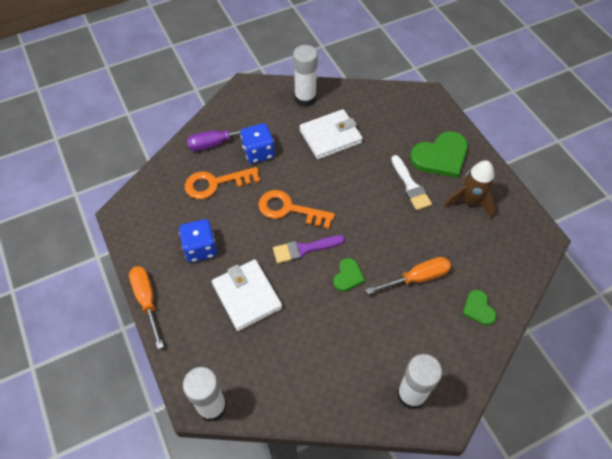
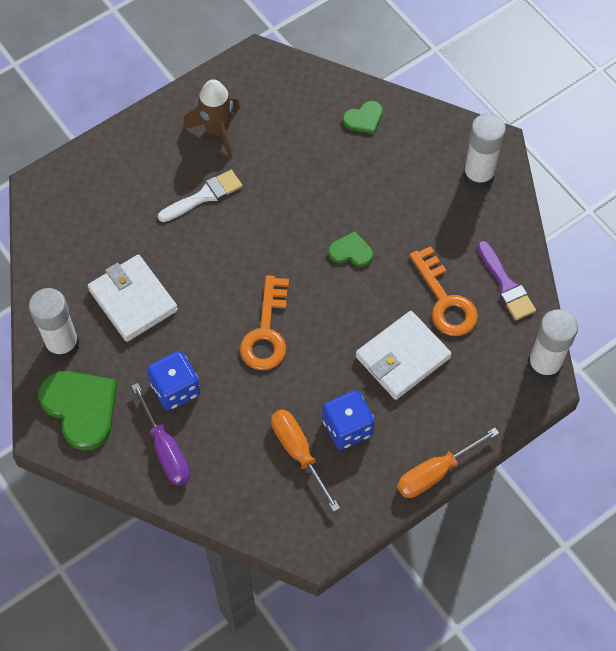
camera: 100 degrees left, 5 degrees up
orange key [185,167,260,199] -> orange key moved to [409,246,478,336]
purple brush [273,235,345,263] -> purple brush moved to [477,241,536,320]
orange screwdriver [366,257,451,294] -> orange screwdriver moved to [271,409,340,512]
green heart [410,131,468,178] -> green heart moved to [38,371,117,451]

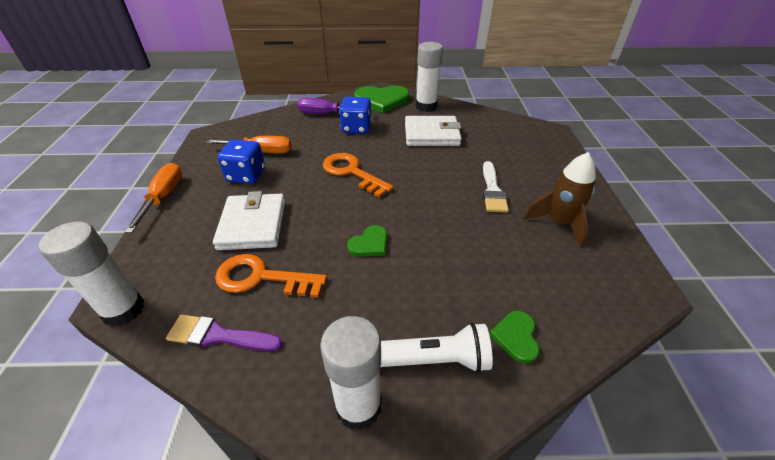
camera: 125 degrees right, 20 degrees down
none -> white flashlight [380,323,493,373]

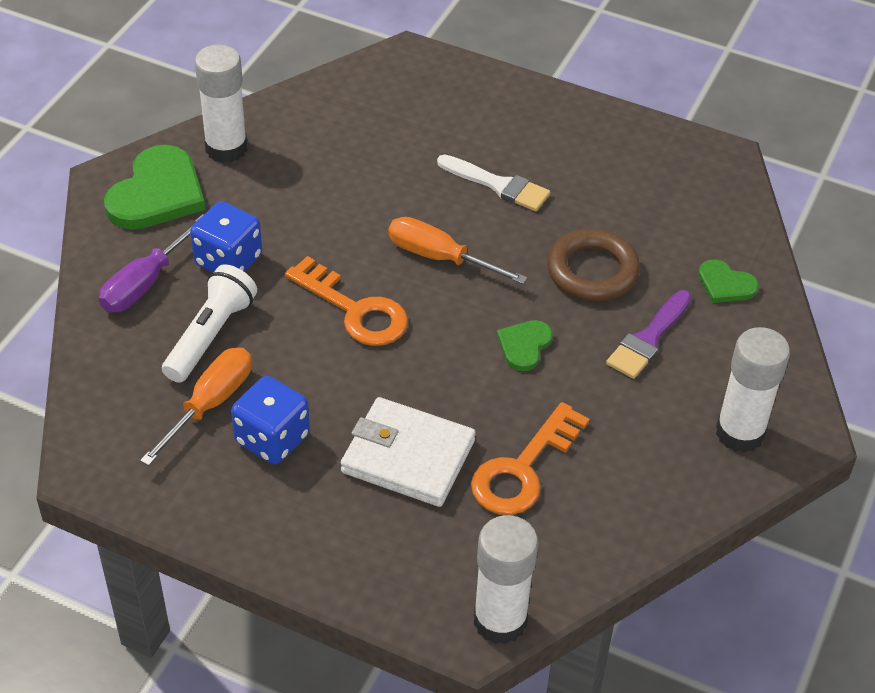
camera: 65 degrees left, 5 degrees up
orange screwdriver [125,163,182,233] -> orange screwdriver moved to [388,217,527,284]
purple brush [166,314,283,351] -> purple brush moved to [606,290,692,379]
orange key [323,153,393,198] -> orange key turned 120 degrees counterclockwise [285,256,408,346]
green heart [347,225,387,257] -> green heart turned 135 degrees counterclockwise [497,320,553,371]
white flashlight [380,323,493,373] -> white flashlight moved to [162,264,257,383]
white wallet [405,116,462,146] -> none
brown rocket [524,152,596,248] -> none
none -> brown ring [547,229,640,301]

